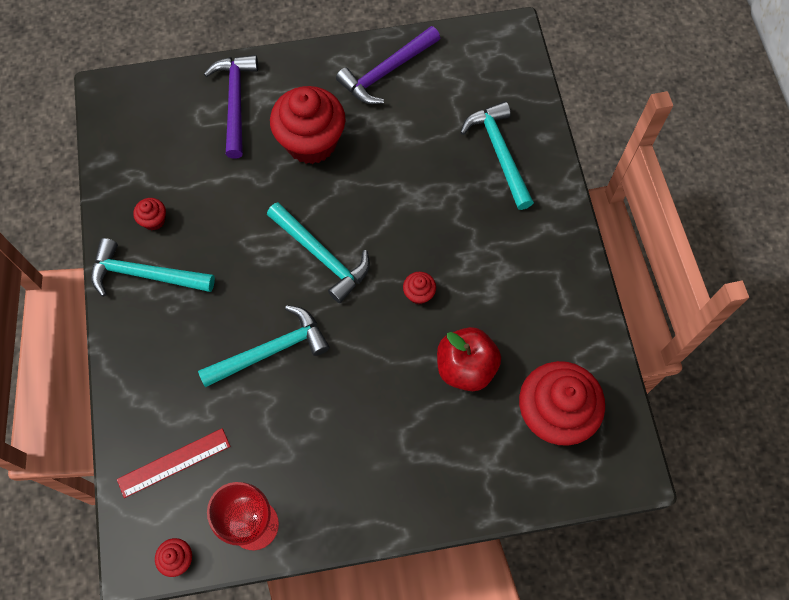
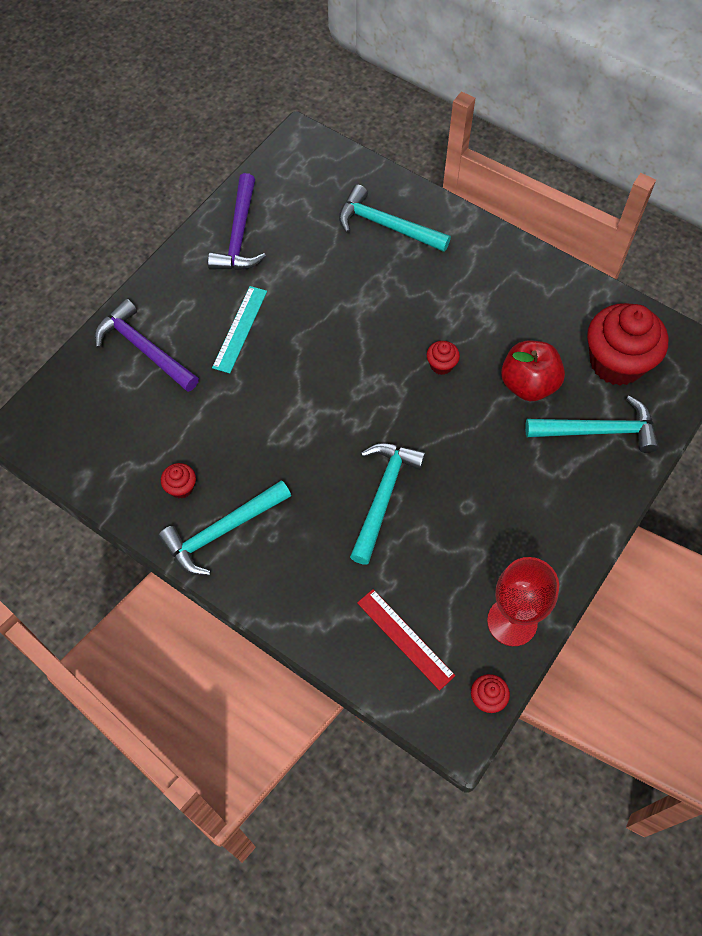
camera: 45 degrees left, 5 degrees down
red ruler [117,428,230,498] -> red ruler turned 60 degrees counterclockwise [357,589,456,691]
turquoise hammer [267,202,370,303] -> turquoise hammer moved to [525,396,659,453]
red cupcake [270,86,345,164] -> turquoise ruler [212,286,267,373]

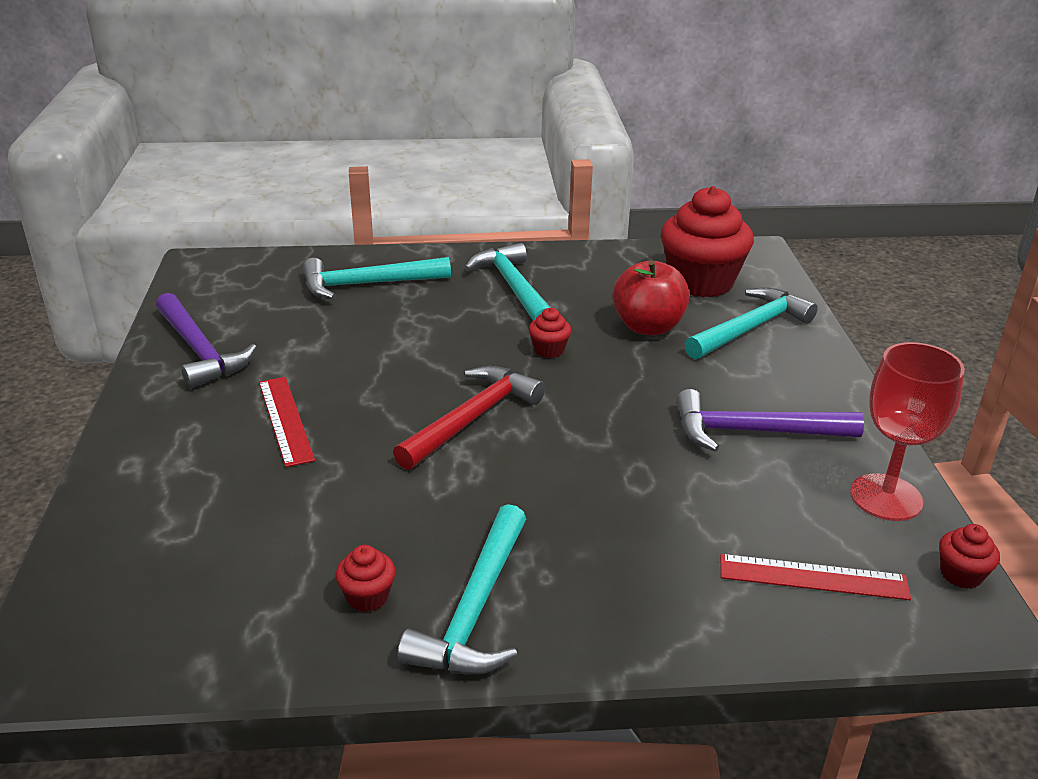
camera: 40 degrees left, 30 degrees down
purple hammer [95,299,199,392] -> purple hammer moved to [676,389,864,452]
turquoise ruler [212,286,267,373] -> red ruler [259,377,315,467]
turquoise hammer [350,443,426,565] -> turquoise hammer moved to [465,243,551,321]
none -> red hammer [393,366,545,470]

